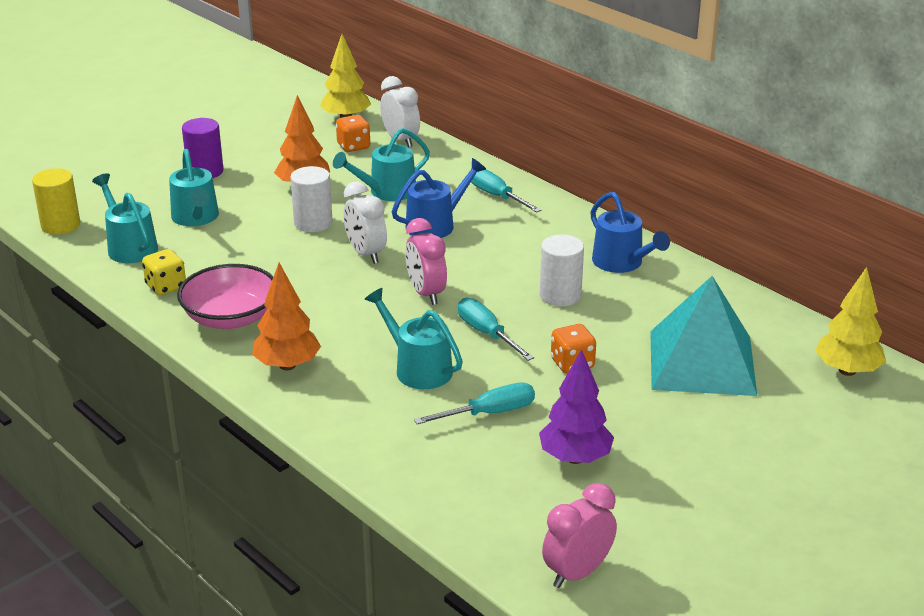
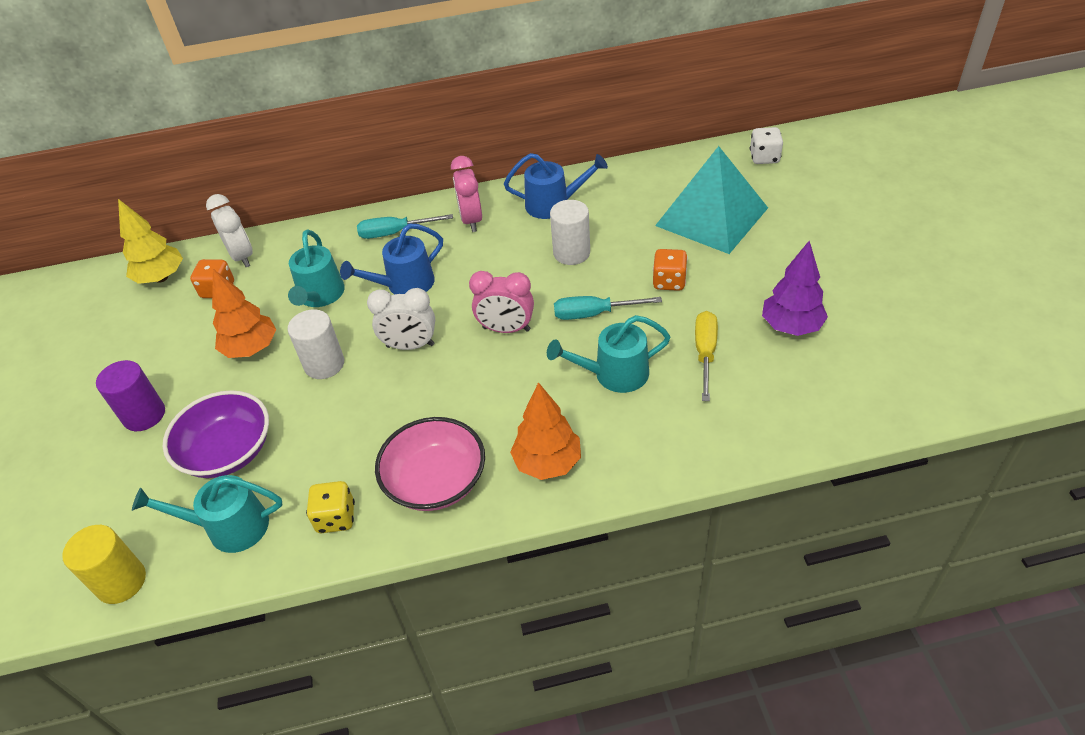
camera: 55 degrees left, 15 degrees up
turquoise watering can [169,149,219,226] -> purple bowl [163,390,269,478]
white clock [380,76,420,147] -> white clock turned 60 degrees clockwise [206,194,253,267]
blue watering can [392,158,486,238] -> blue watering can turned 120 degrees counterclockwise [340,224,443,294]
turquoise screwdriver [414,382,535,424] -> yellow screwdriver [695,311,718,401]
pink clock [542,483,617,588] -> pink clock moved to [451,156,482,232]
yellow tree [815,267,886,376] -> white dice [750,127,783,164]

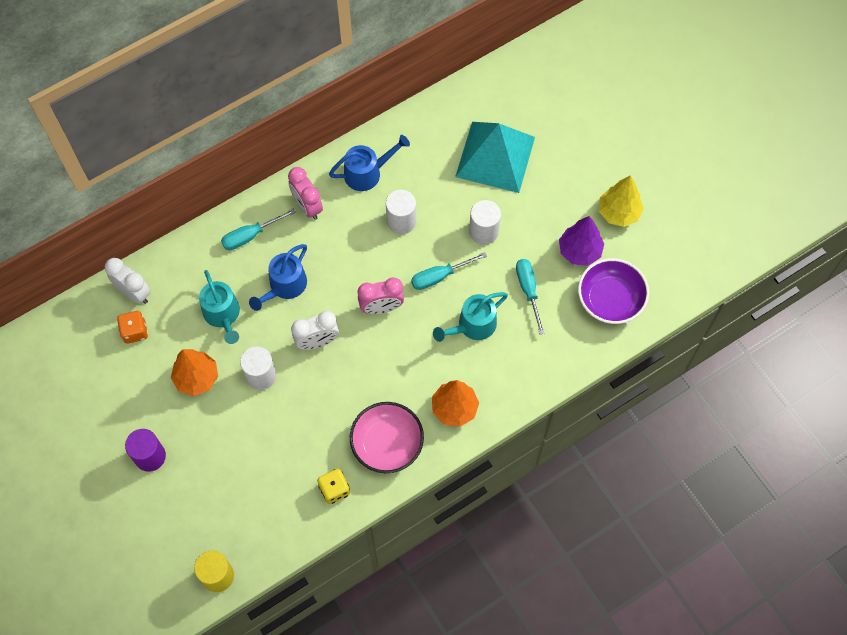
camera: 25 degrees left, 20 degrees up
yellow tree [118,199,183,284] -> yellow tree moved to [599,175,644,227]
turquoise watering can [132,475,282,553] -> none
purple bowl [163,390,269,478] -> purple bowl moved to [578,258,649,324]
orange dice [653,249,688,291] -> white cylinder [469,200,501,245]
yellow screwdriver [695,311,718,401] -> turquoise screwdriver [516,259,545,335]
white dice [750,127,783,164] -> none

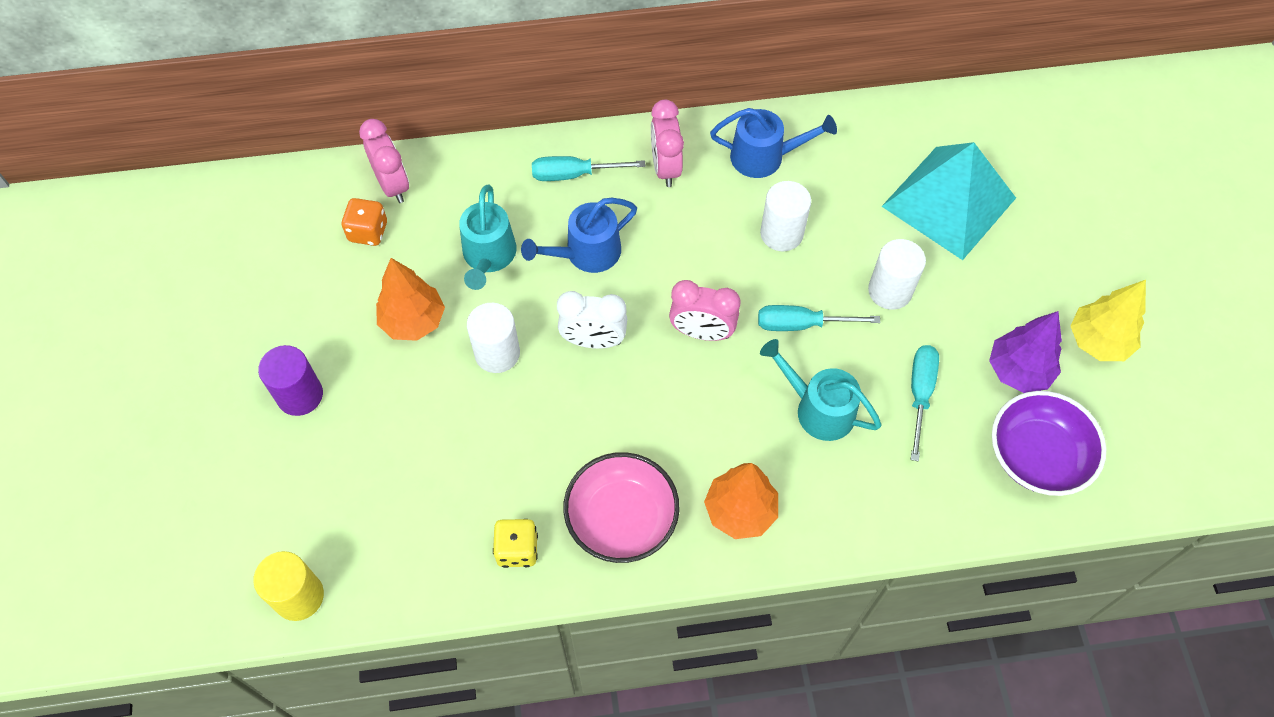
camera: 25 degrees right, 5 degrees down
white clock [105,258,150,304] -> pink clock [359,119,409,203]
turquoise watering can [433,292,508,342] -> turquoise watering can turned 45 degrees clockwise [760,339,882,441]

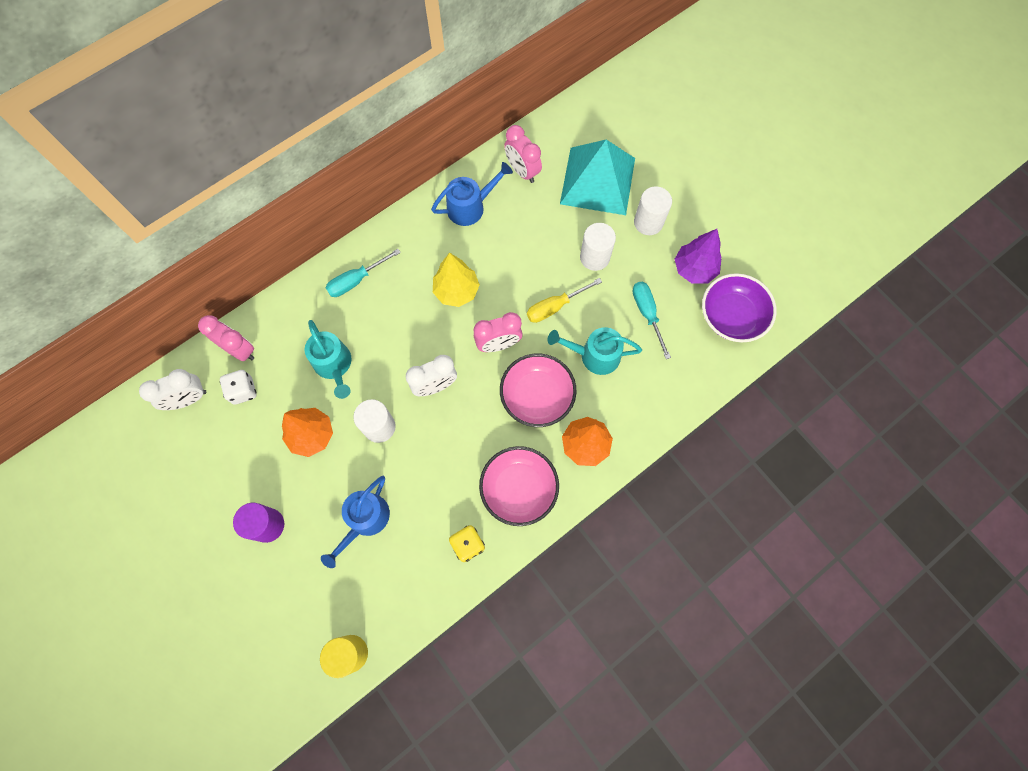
camera: 30 degrees left, 10 degrees up
orange dice [341,198,387,246] -> white dice [220,370,256,405]
blue watering can [521,198,637,273] -> blue watering can moved to [321,476,390,568]
pink clock [651,99,684,187] -> pink clock moved to [504,125,542,183]
turquoise screwdriver [758,305,880,331] -> yellow screwdriver [527,278,602,323]
white cylinder [760,181,811,251] -> white cylinder moved to [634,186,672,235]
yellow tree [1070,280,1146,361] -> yellow tree moved to [433,252,480,307]
none -> white clock [139,369,206,410]
none -> pink bowl [500,354,576,427]

